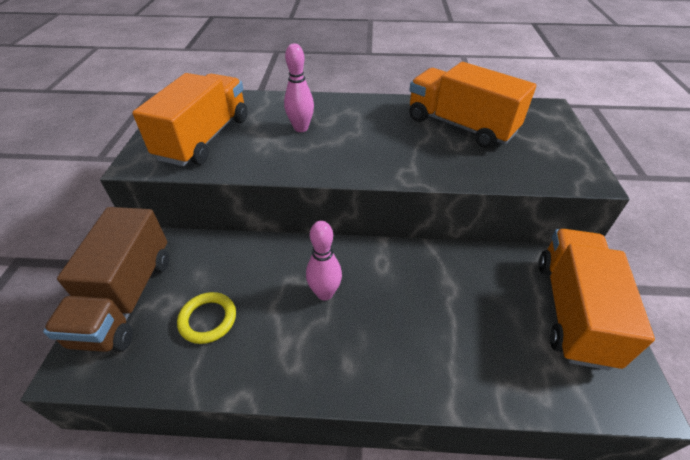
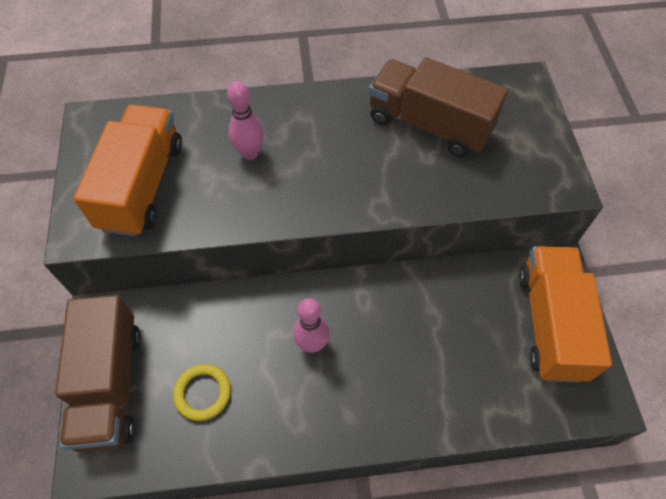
camera: 10 degrees left, 15 degrees up
orange truck [409,62,536,148] -> brown truck [369,57,508,157]

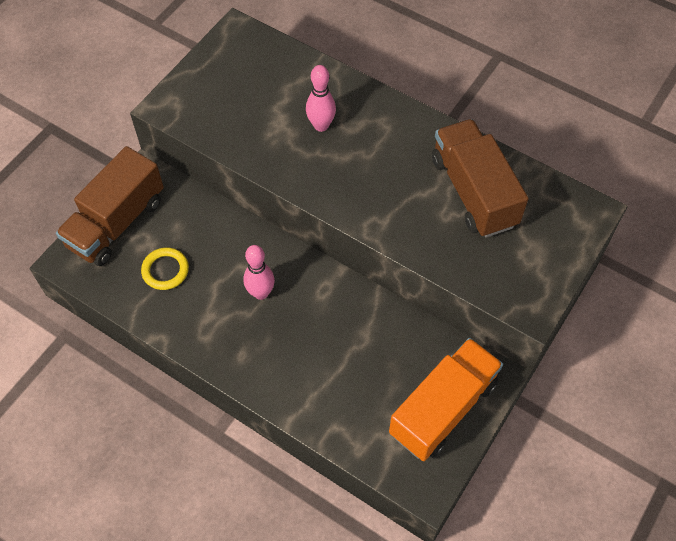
camera: 40 degrees right, 0 degrees up
orange truck [73,104,182,237] -> none

